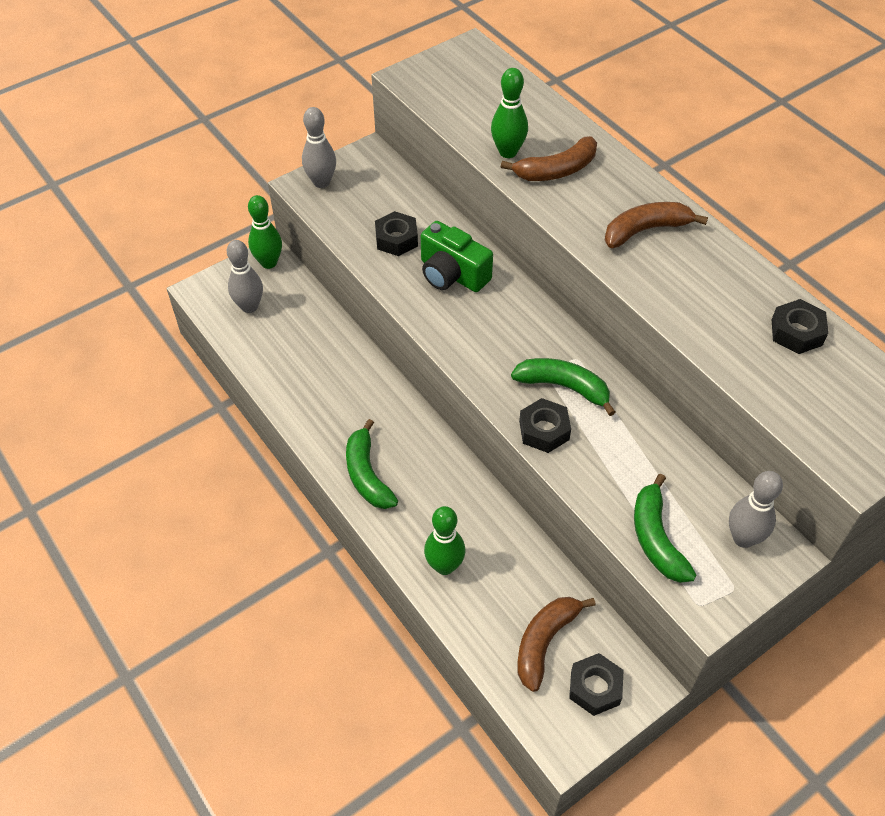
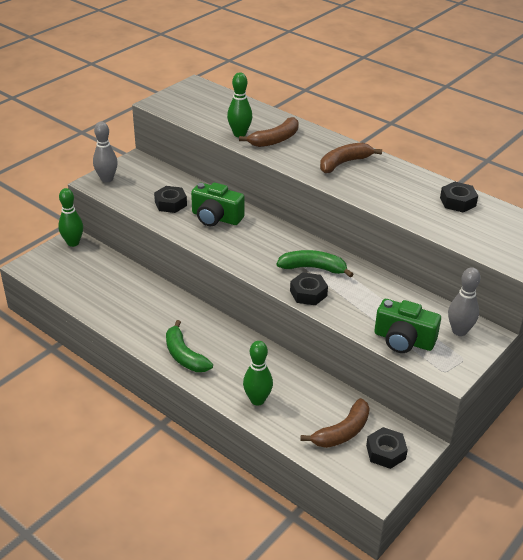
camera: 15 degrees left, 15 degrees down
grey bowling pin [227,240,263,313] -> none
brown banana [517,597,596,692] -> brown banana turned 150 degrees counterclockwise [301,398,370,448]
green banana [634,474,696,583] -> green camera [374,299,441,353]

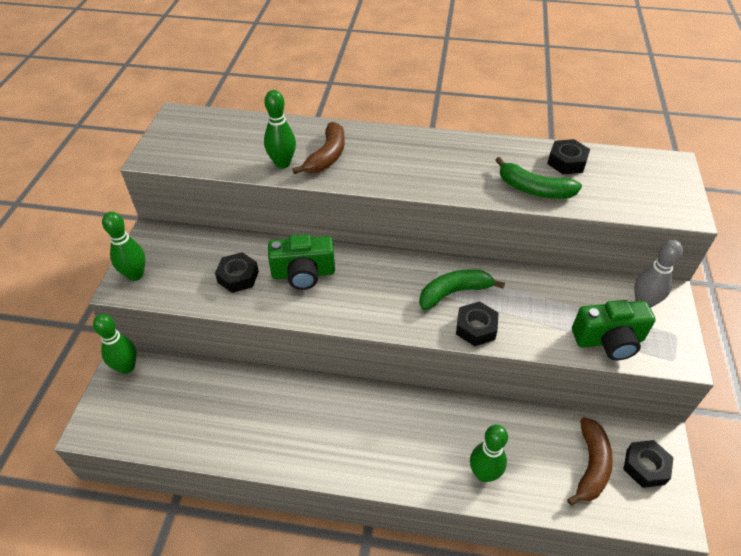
camera: 30 degrees left, 10 degrees up
grey bowling pin [93,122,118,183] -> green bowling pin [102,212,145,281]
green banana [166,320,213,372] -> green banana moved to [496,157,582,199]
brown banana [320,143,382,173] -> none

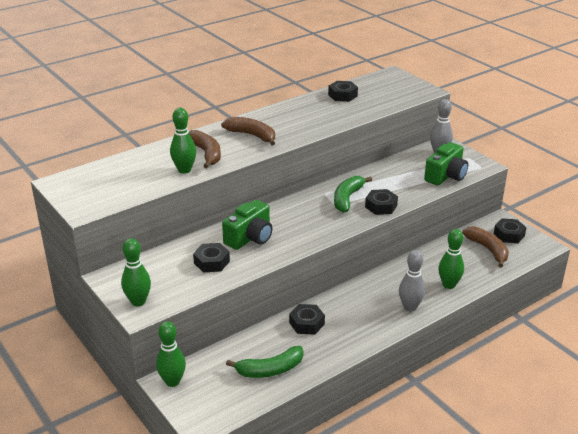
camera: 45 degrees left, 15 degrees down
green banana [496,157,582,199] -> green banana moved to [226,346,303,378]
none -> brown banana [221,117,275,146]
none -> black nut [289,304,325,335]
none -> grey bowling pin [399,250,425,312]

